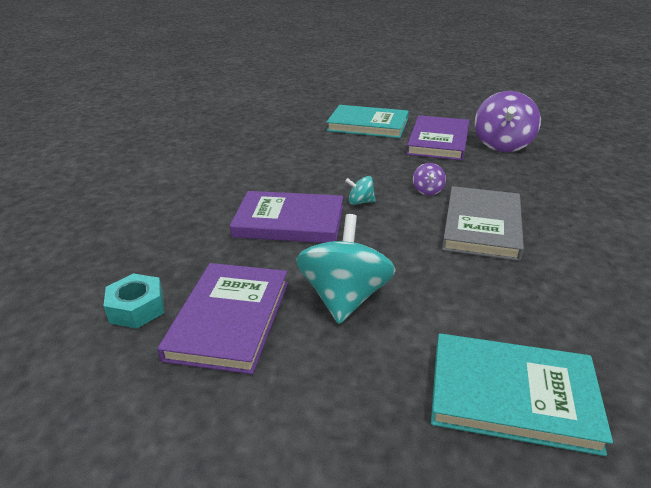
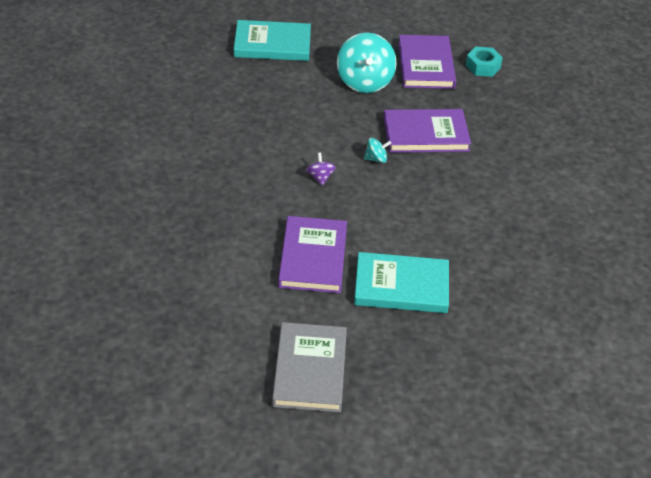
camera: 165 degrees right, 10 degrees up
grey book [442,186,524,261] -> grey book moved to [272,322,347,413]
purple spinning top [475,91,541,152] -> none

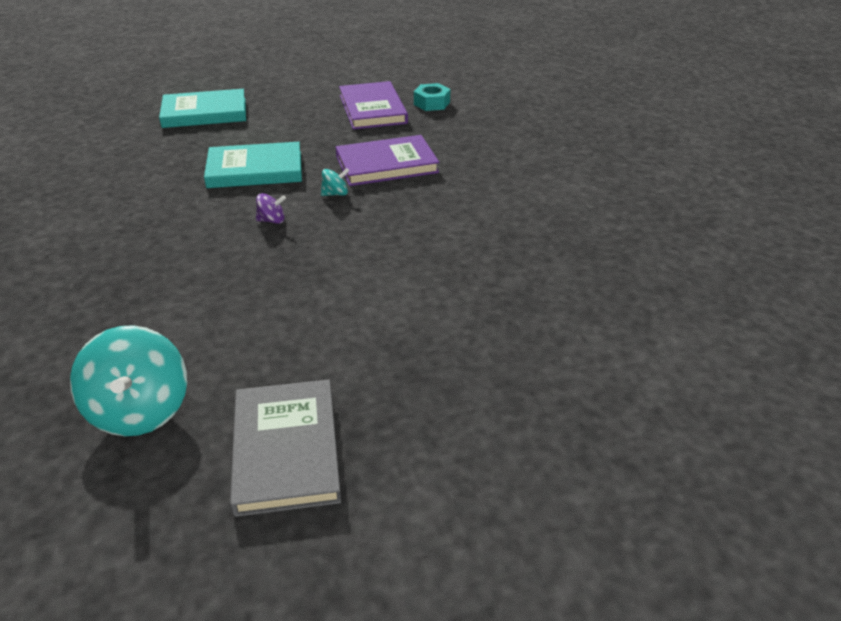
camera: 10 degrees left, 5 degrees down
purple book [278,216,347,293] -> none
purple spinning top [306,153,336,186] -> purple spinning top turned 105 degrees clockwise [256,193,286,224]
turquoise spinning top [337,33,397,93] -> turquoise spinning top moved to [70,325,187,436]
turquoise book [354,252,449,313] -> turquoise book moved to [204,142,302,188]

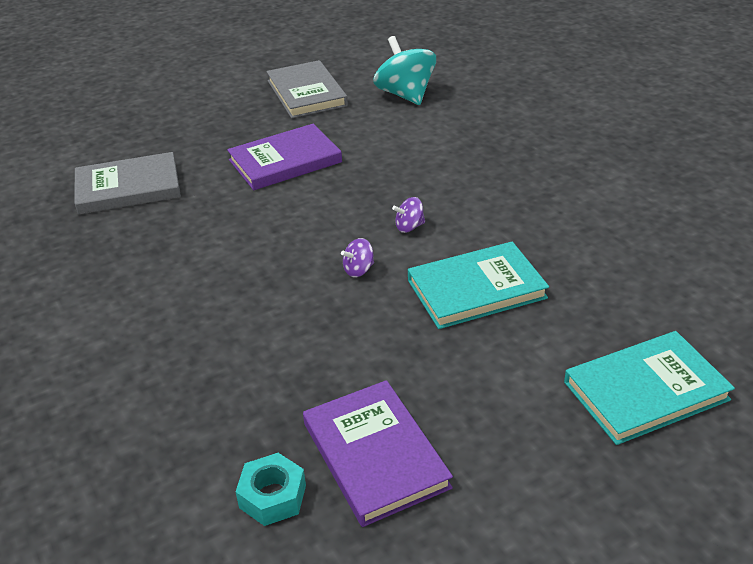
camera: 170 degrees right, 0 degrees up
turquoise spinning top [321,168,349,196] -> purple spinning top [341,238,374,277]
purple book [336,135,439,186] -> purple book moved to [227,124,342,190]
none -> grey book [74,152,181,215]

